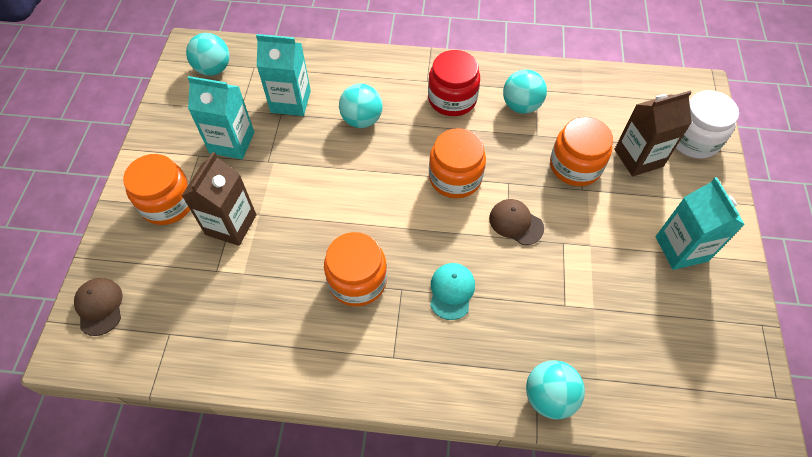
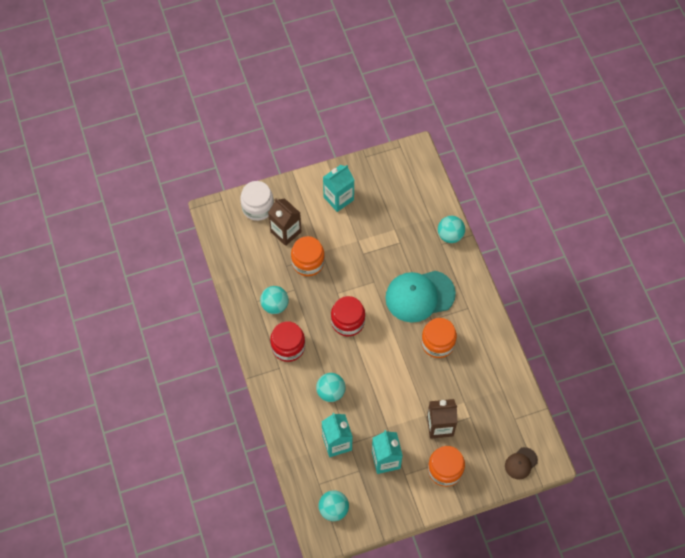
camera: 115 degrees left, 5 degrees up
orange jar [429,128,486,198] -> red jar [331,296,365,337]
turquoise cap [430,263,475,320] -> turquoise cap [385,271,456,323], size x2.09
brown cap [489,199,544,245] -> none

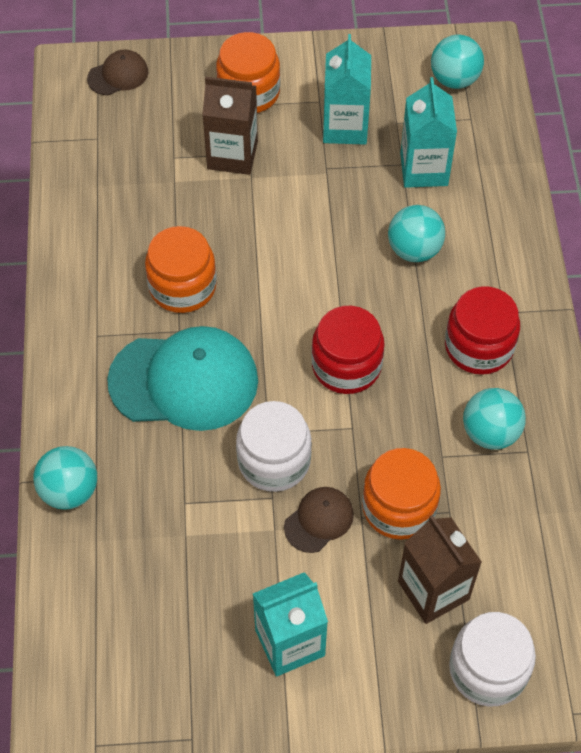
camera: 165 degrees left, 5 degrees down
none -> white jar [236,401,312,492]
none -> brown cap [284,487,354,553]

